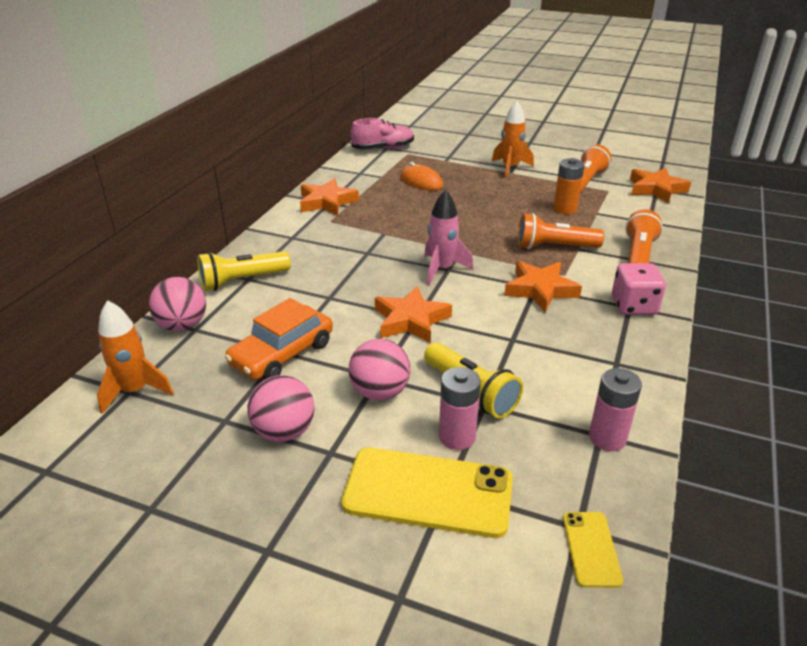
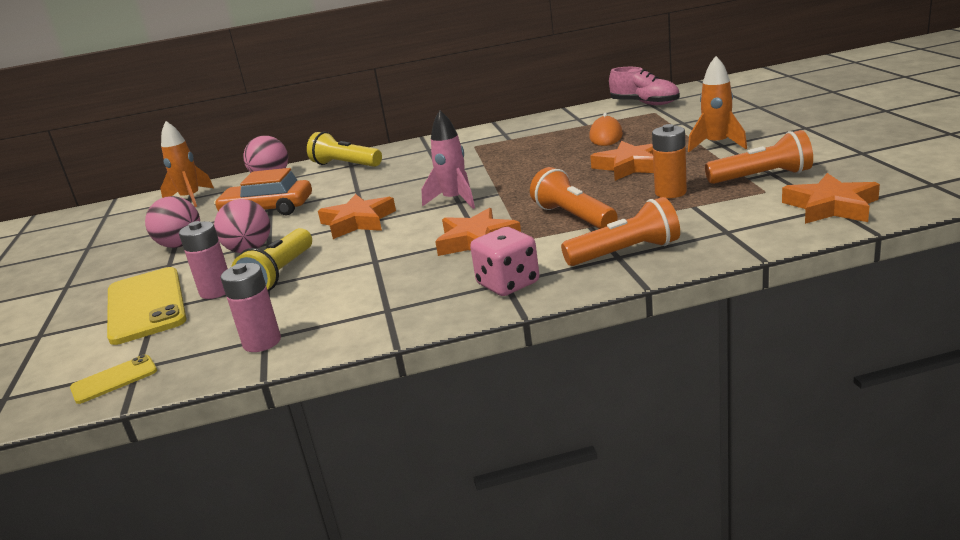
camera: 60 degrees right, 10 degrees down
orange star [300,178,359,216] -> orange star moved to [590,141,654,181]

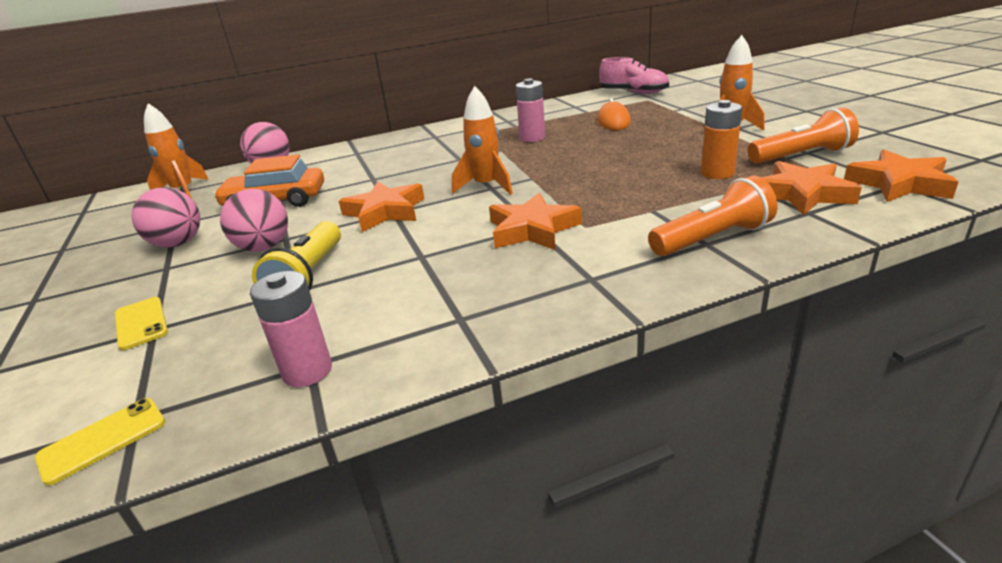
camera: 10 degrees left, 5 degrees up
yellow phone [107,267,186,345] -> yellow phone [115,297,168,350], size x0.49
pink battery [179,221,228,299] -> pink battery moved to [516,79,545,142]
yellow flashlight [307,132,382,167] -> none
pink rocket [421,110,475,209] -> orange rocket [452,86,513,195]
pink dice [470,227,539,296] -> none
orange flashlight [530,167,617,229] -> none
orange star [590,141,654,181] -> orange star moved to [761,161,862,215]

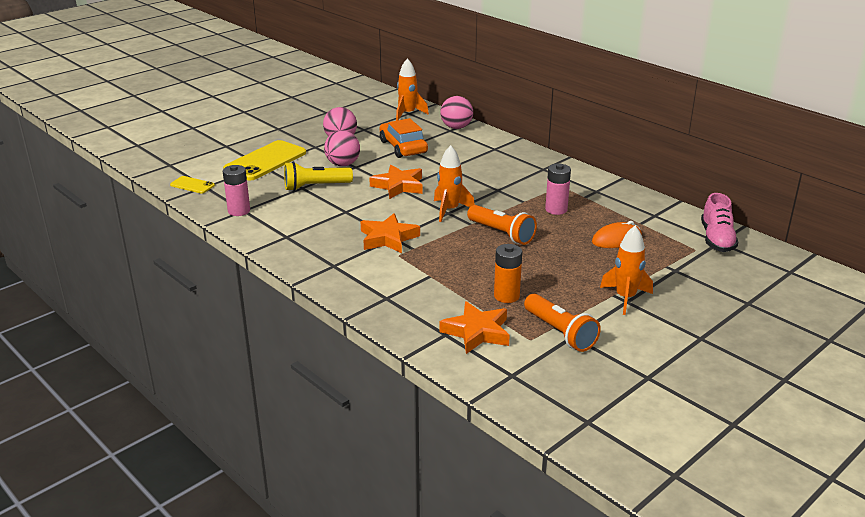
camera: 65 degrees right, 0 degrees up
yellow phone [115,297,168,350] -> yellow phone [223,140,306,180], size x2.05
orange flashlight [648,176,778,256] -> orange flashlight moved to [467,205,537,245]
orange star [844,149,959,202] -> none

